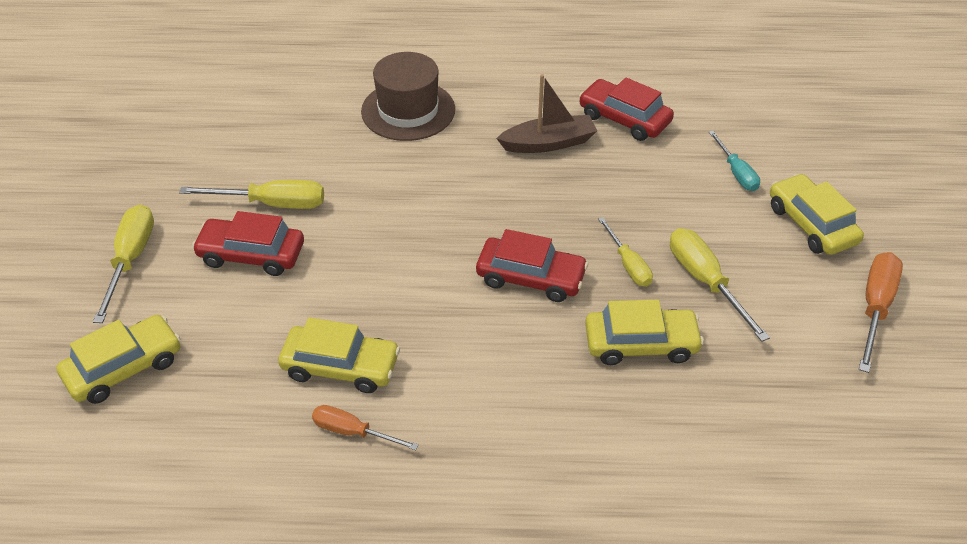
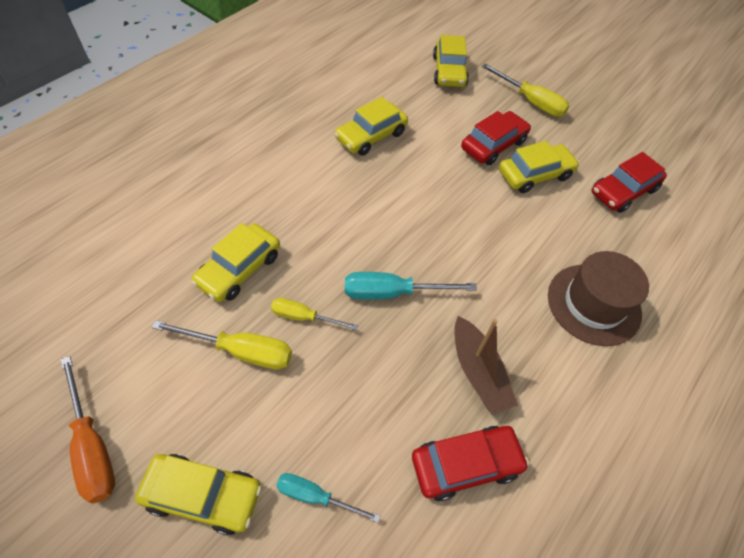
camera: 125 degrees right, 10 degrees up
yellow screwdriver [179,180,324,209] -> yellow car [499,141,579,193]
orange screwdriver [312,405,419,450] -> none
red car [476,229,588,302] -> red car moved to [591,152,667,213]
brown boat [496,74,597,153] -> brown boat turned 45 degrees counterclockwise [454,316,518,415]
none -> turquoise screwdriver [345,272,477,299]

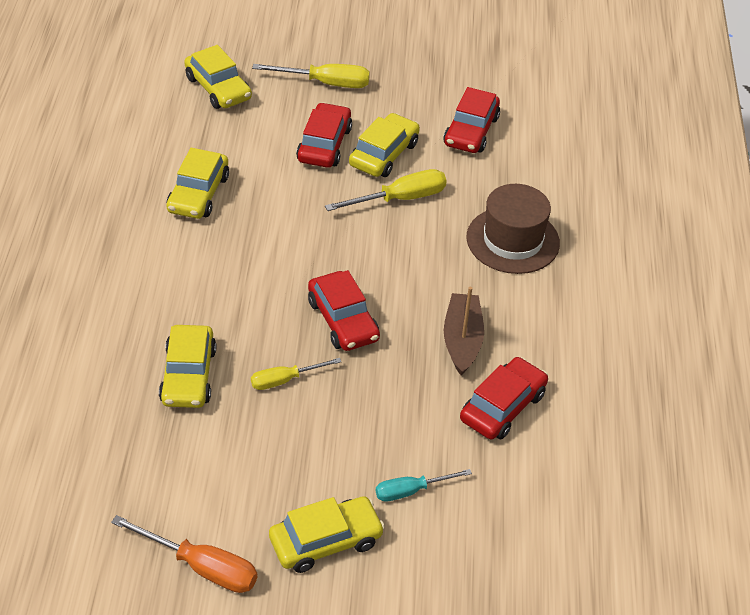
camera: 35 degrees left, 10 degrees down
yellow screwdriver [152,320,292,369] -> yellow screwdriver moved to [325,169,447,211]
turquoise screwdriver [345,272,477,299] -> red car [308,270,380,351]
brown boat [454,316,518,415] -> brown boat turned 120 degrees counterclockwise [444,287,484,375]

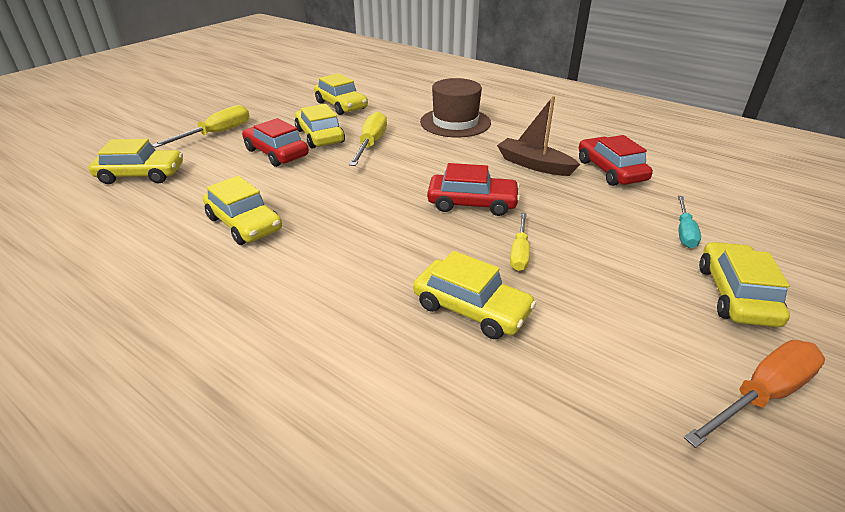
camera: 55 degrees left, 10 degrees down
red car [443,87,500,153] -> yellow car [314,73,368,115]

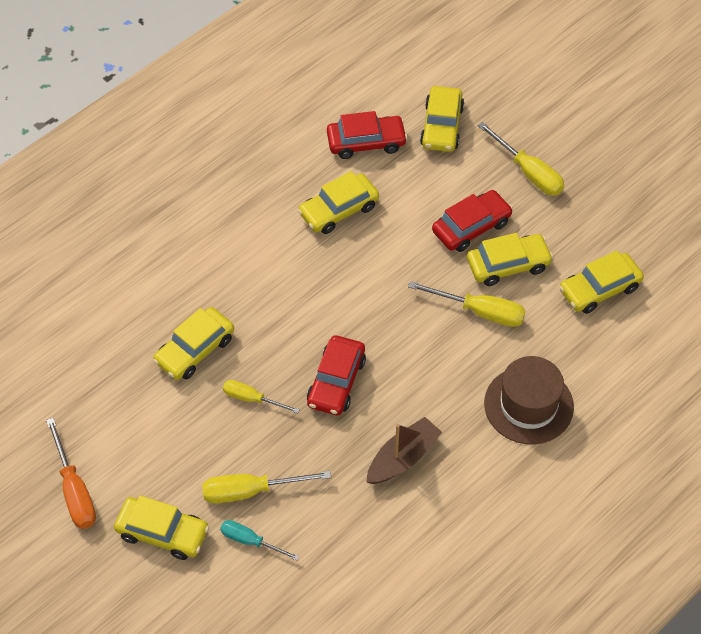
camera: 100 degrees right, 20 degrees up
red car [579,135,653,186] -> red car moved to [327,111,407,159]
none -> yellow screwdriver [202,471,331,504]

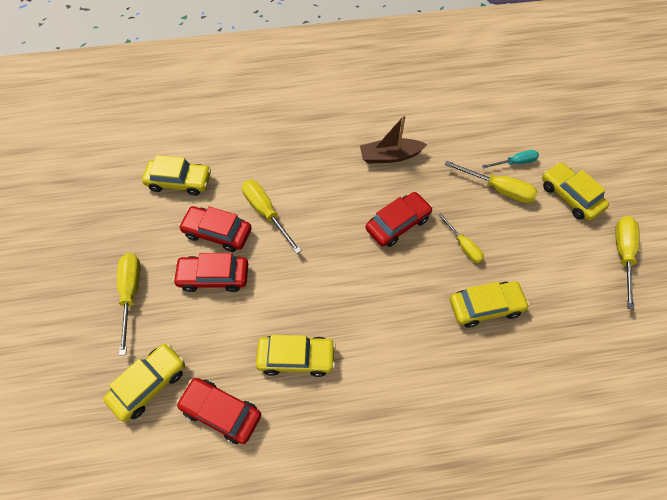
camera: 145 degrees left, 5 degrees up
orange screwdriver [46,418,96,529] -> yellow screwdriver [615,216,640,310]
turquoise screwdriver [220,520,300,561] -> turquoise screwdriver turned 75 degrees counterclockwise [482,150,539,169]
yellow car [467,233,553,286] -> red car [179,206,252,252]
brown hat [484,356,574,445] -> none

